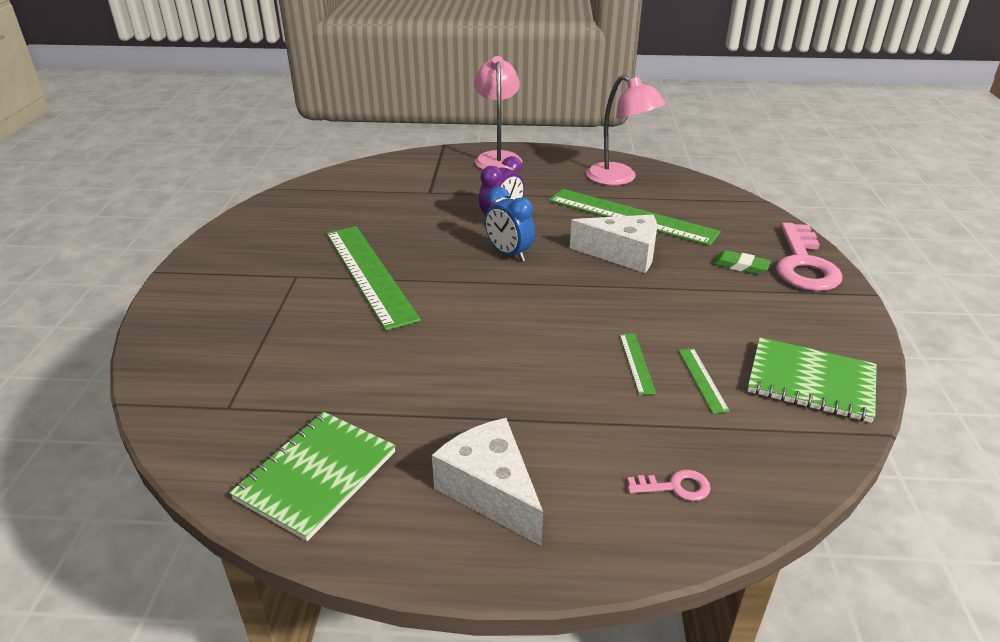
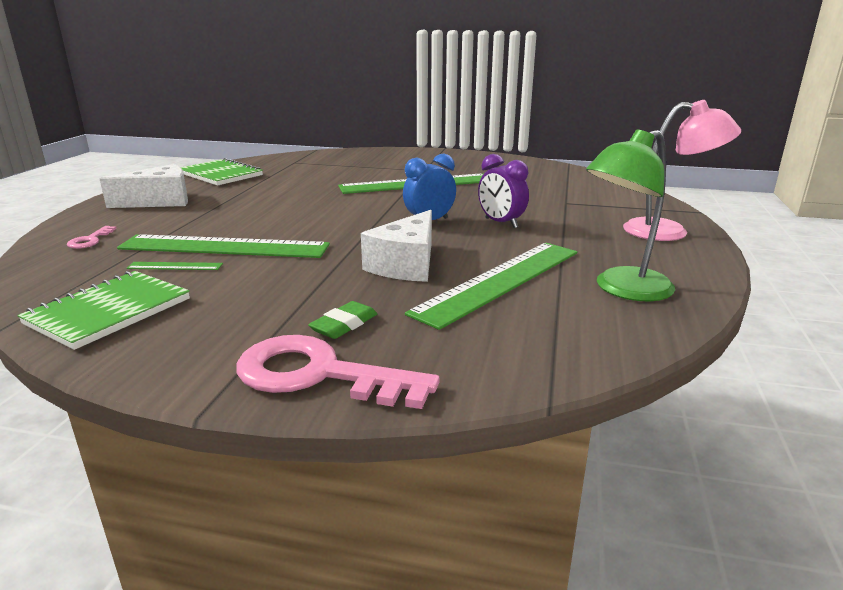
camera: 100 degrees right, 10 degrees down
pink lamp [586,75,666,185] -> green lamp [586,130,675,301]
green ruler [620,334,656,395] -> green ruler [117,234,330,258], size x2.43

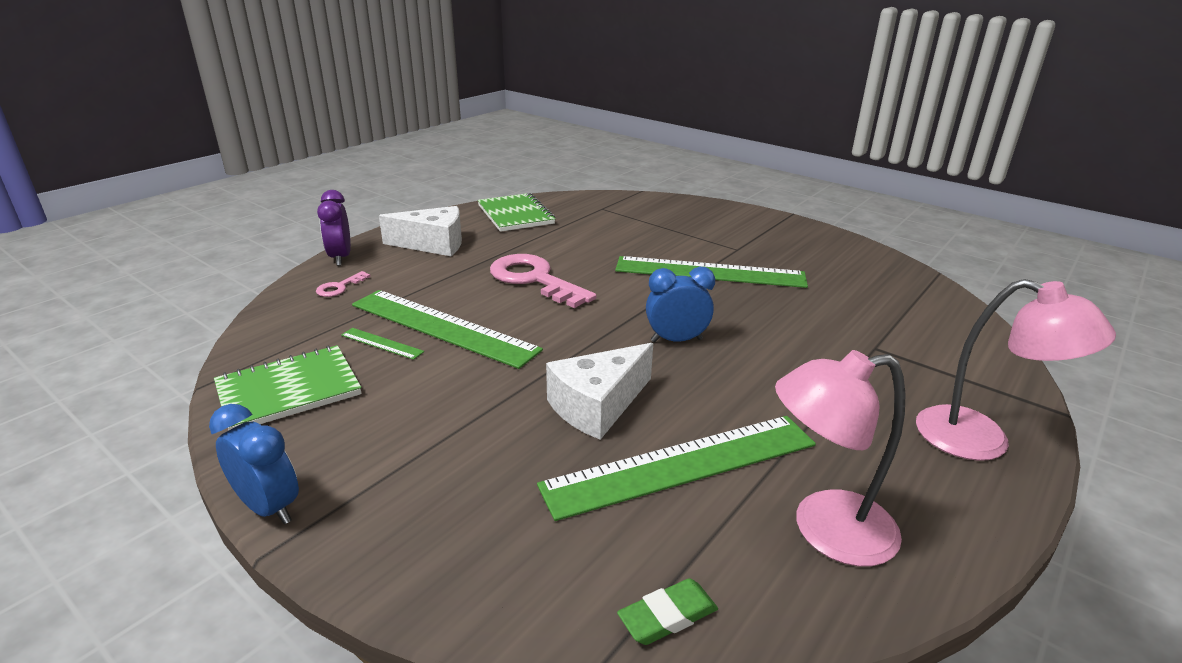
camera: 25 degrees right, 5 degrees up
pink key [236,335,440,409] -> pink key moved to [490,254,596,308]
green eraser [308,301,377,339] -> green eraser moved to [617,578,718,645]
purple clock [478,154,529,228] -> purple clock moved to [317,190,351,266]
green lamp [586,130,675,301] -> pink lamp [775,350,905,567]
none -> blue clock [209,404,299,524]

